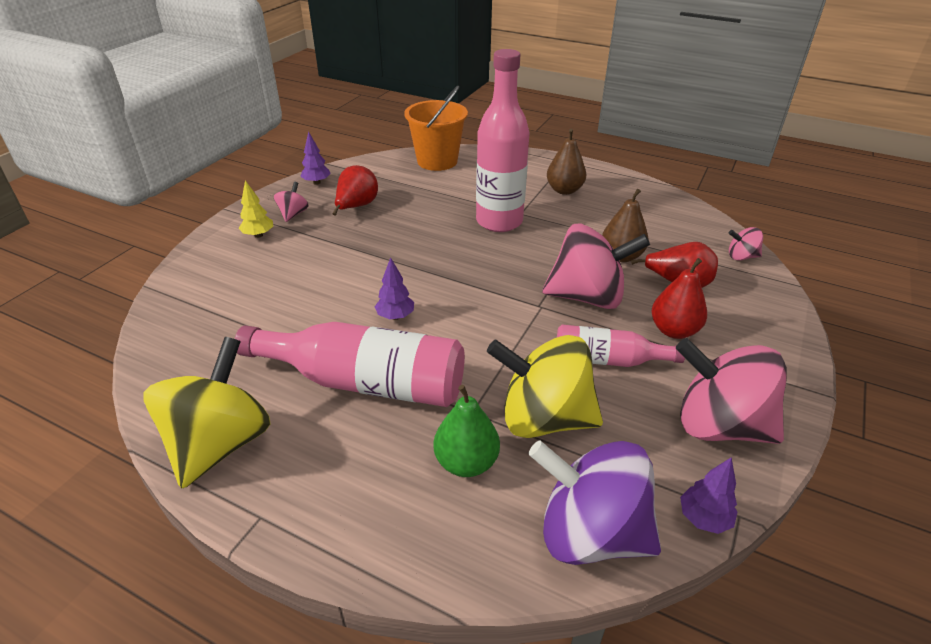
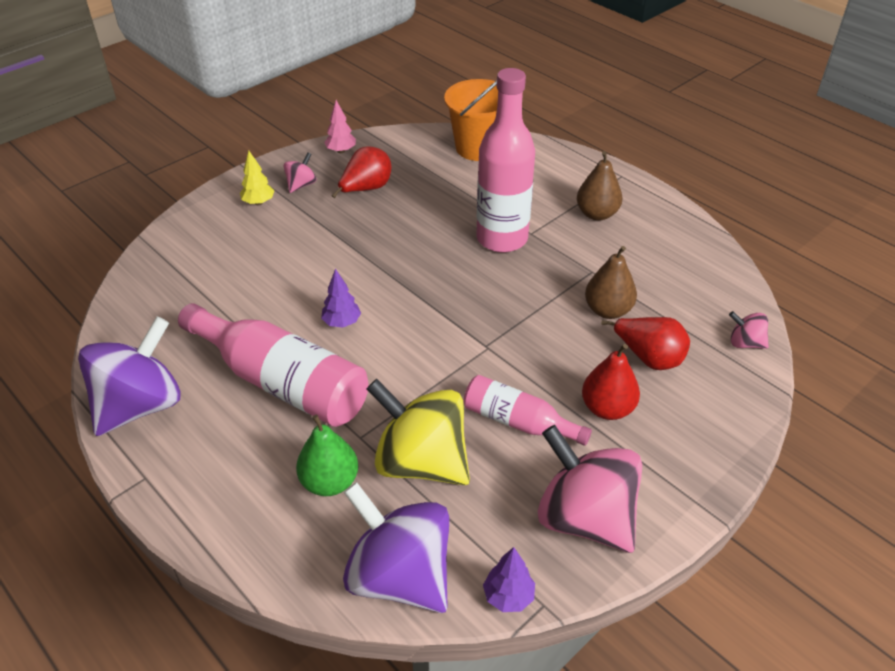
camera: 20 degrees right, 5 degrees up
yellow spinning top [144,337,270,488] -> purple spinning top [78,316,181,436]
purple tree [300,131,331,185] -> pink tree [324,100,356,153]
pink spinning top [542,223,650,309] -> none

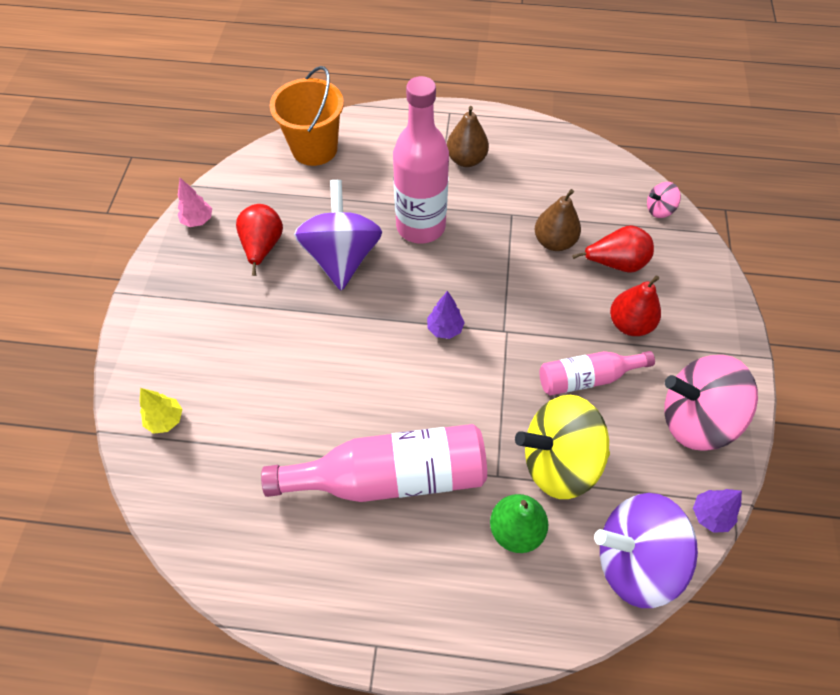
camera: 40 degrees left, 15 degrees up
purple spinning top [78,316,181,436] -> purple spinning top moved to [294,180,382,291]
yellow tree [240,151,274,205] -> yellow tree moved to [140,388,183,434]
pink spinning top [284,152,316,193] -> none
purple tree [321,268,361,327] -> purple tree moved to [427,291,465,339]

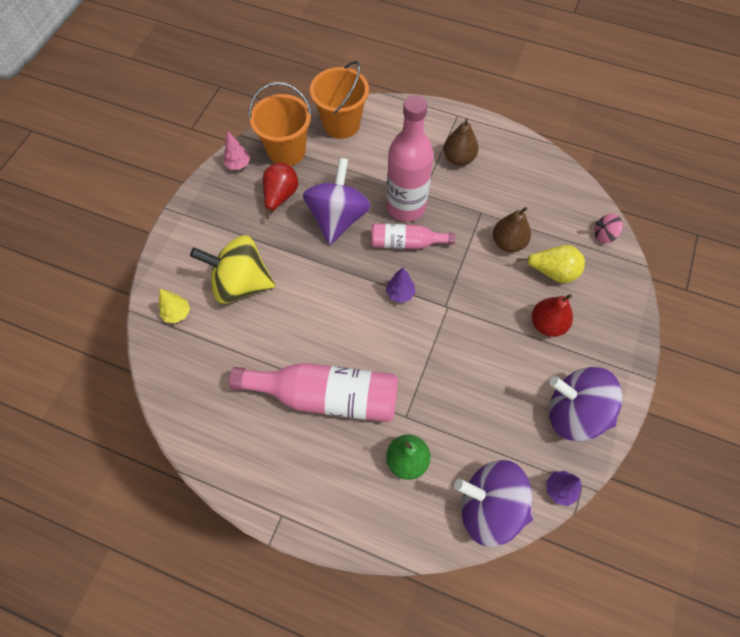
camera: 15 degrees right, 5 degrees up
yellow spinning top [515,395,610,499] -> yellow spinning top moved to [190,235,275,303]
pink bottle [539,351,655,395] -> pink bottle moved to [371,223,455,249]
red pear [572,225,654,273] -> yellow pear [517,245,585,283]
pink spinning top [664,355,758,451] -> purple spinning top [549,367,623,442]
none -> orange bucket [249,82,312,166]

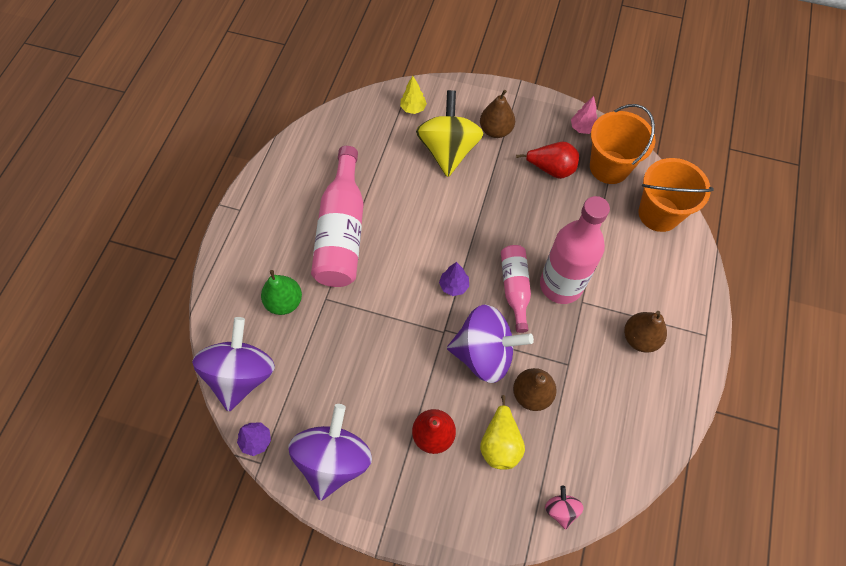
camera: 85 degrees right, 0 degrees up
purple spinning top [303,158,371,245] -> purple spinning top moved to [447,305,534,383]
none -> brown pear [480,90,515,138]

